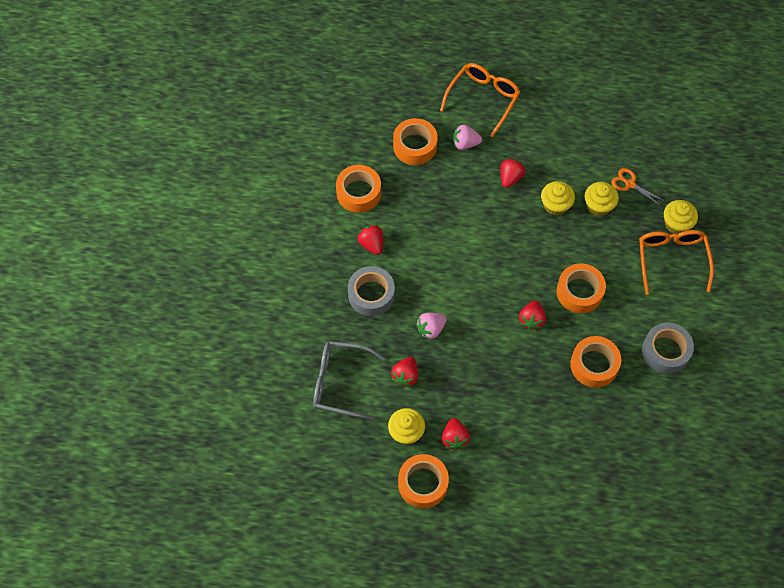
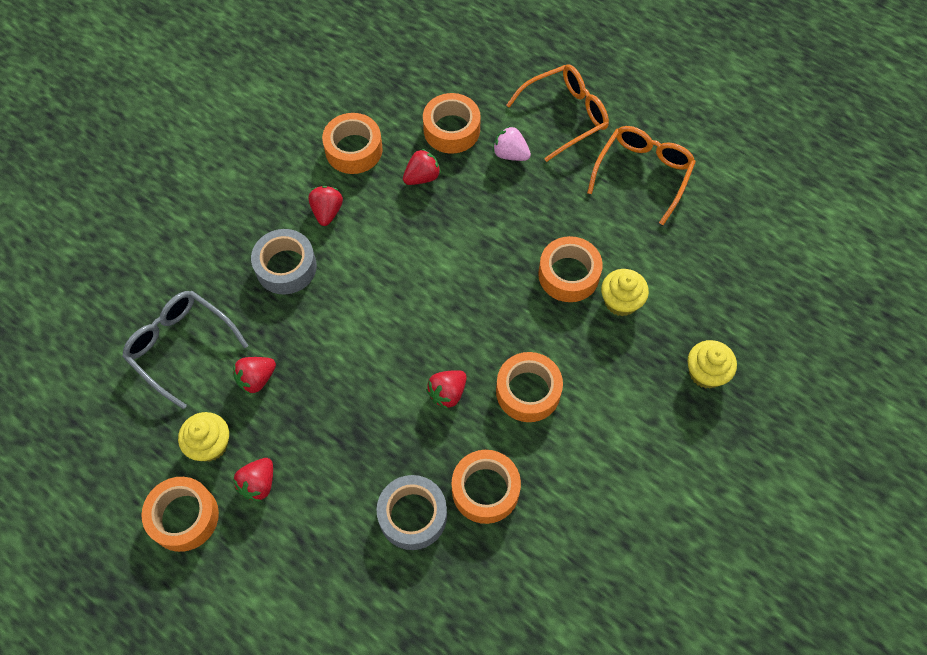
camera: 30 degrees right, 0 degrees up
pink strawberry [416,313,447,340] -> none
red strawberry [500,158,525,188] -> red strawberry moved to [403,149,441,185]
yellow cupcake [541,181,575,216] -> orange tape [538,236,603,302]
orange scissors [611,168,664,206] -> none
orange glasses [639,230,714,295] -> orange glasses moved to [587,126,696,225]
grey tape [642,323,694,374] -> grey tape moved to [376,475,447,550]

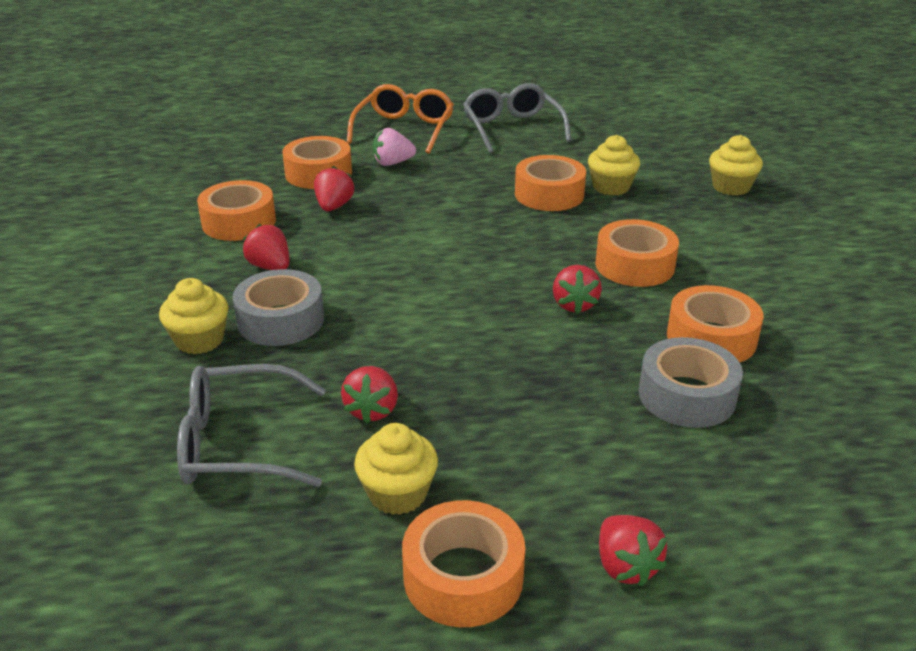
camera: 45 degrees left, 30 degrees down
red strawberry [233,458,273,502] -> red strawberry moved to [599,515,667,586]
orange glasses [587,126,696,225] -> grey glasses [463,83,571,153]
none -> yellow cupcake [159,278,229,354]

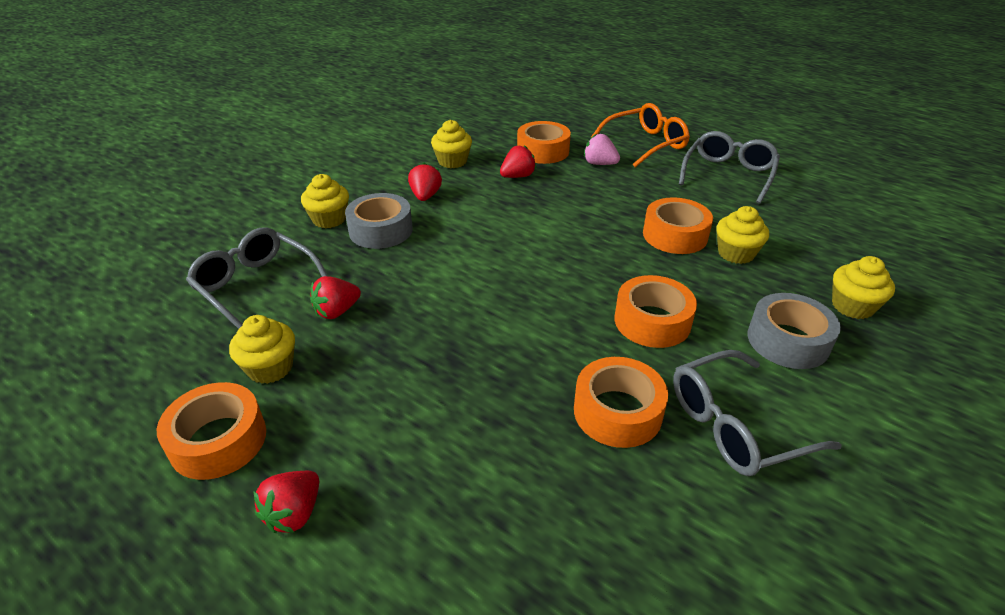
camera: 45 degrees right, 5 degrees up
orange tape [197,180,276,241] -> yellow cupcake [431,120,472,168]
red strawberry [553,265,602,314] -> none
grey tape [639,337,743,428] -> grey tape moved to [748,293,841,369]
none -> grey glasses [673,350,842,476]

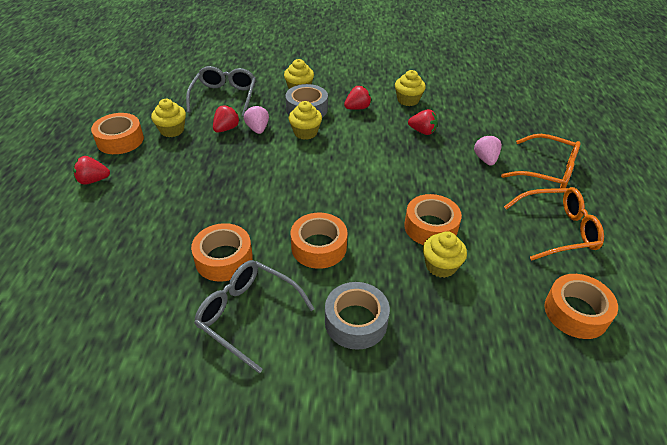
camera: 55 degrees right, 5 degrees up
red strawberry [310,276,361,319] -> red strawberry turned 105 degrees clockwise [213,105,240,132]
orange tape [517,121,571,164] -> orange tape moved to [544,274,618,339]
grey glasses [679,131,780,204] -> orange glasses [504,187,604,261]
yellow cupcake [832,256,895,319] -> yellow cupcake moved to [289,101,322,140]
none -> pink strawberry [244,105,269,134]

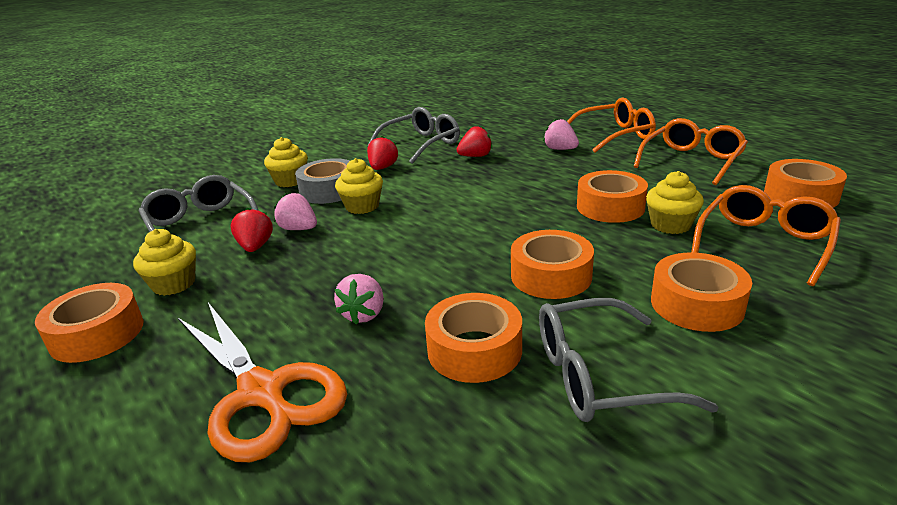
camera: 40 degrees left, 15 degrees down
red strawberry [73,156,110,185] -> none
grey tape [325,282,390,350] -> orange tape [651,253,752,332]
yellow cupcake [395,70,426,106] -> grey glasses [367,107,460,164]
none -> orange scissors [177,303,347,462]
none -> pink strawberry [334,274,384,324]
none -> orange glasses [691,185,841,286]

